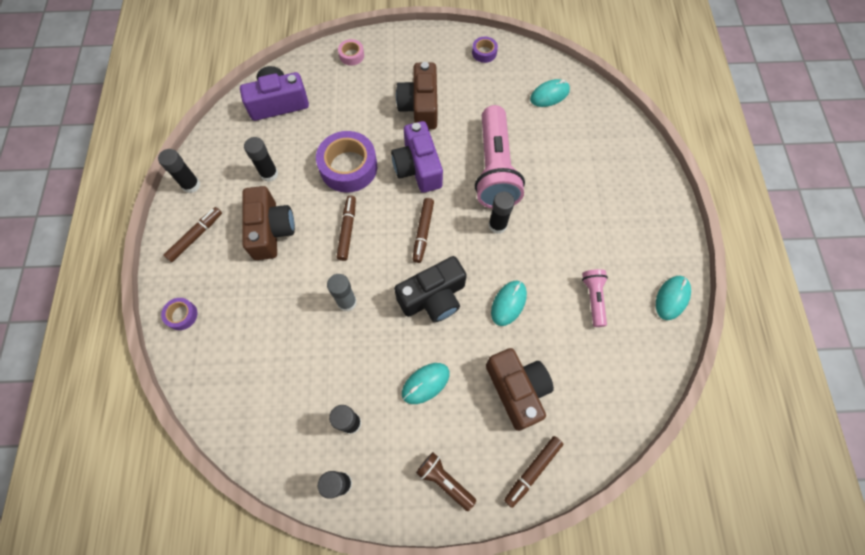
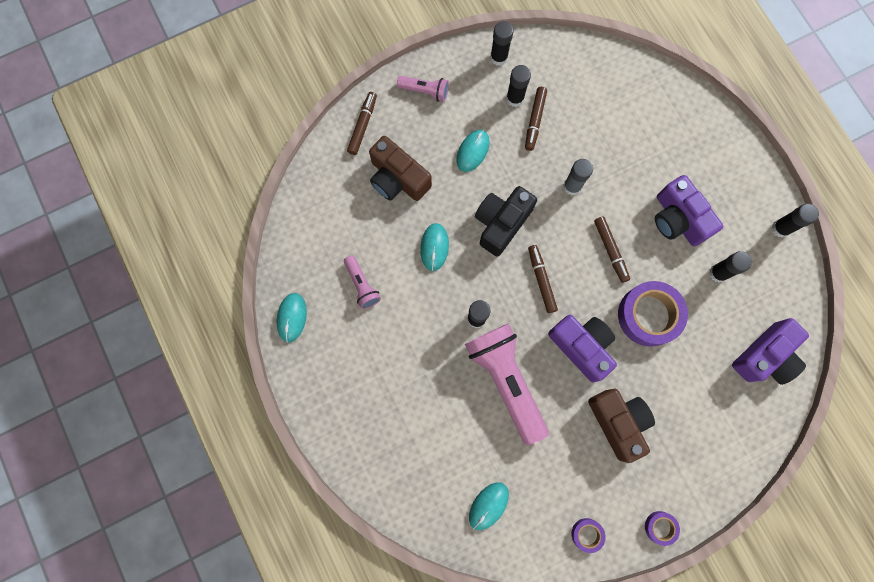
camera: 155 degrees right, 10 degrees up
purple tape [161,298,198,330] -> purple tape moved to [645,511,680,546]
brown marker [163,207,222,262] -> brown marker moved to [525,87,547,151]
brown camera [243,186,295,260] -> purple camera [655,175,723,246]
pink tape [338,39,364,66] -> none
brown flashlight [416,452,476,511] -> pink flashlight [397,76,449,102]

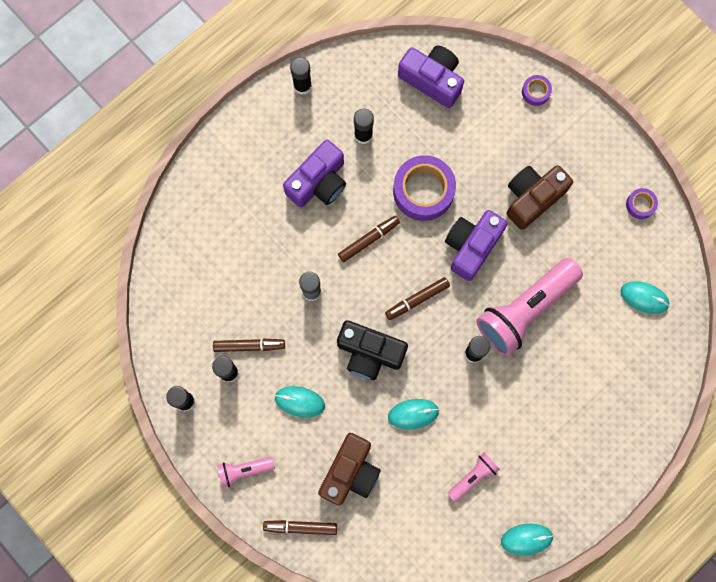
camera: 105 degrees left, 0 degrees up
pink flashlight [397,76,449,102] -> pink flashlight turned 105 degrees counterclockwise [217,457,275,488]
purple tape [645,511,680,546] -> purple tape moved to [522,75,552,106]

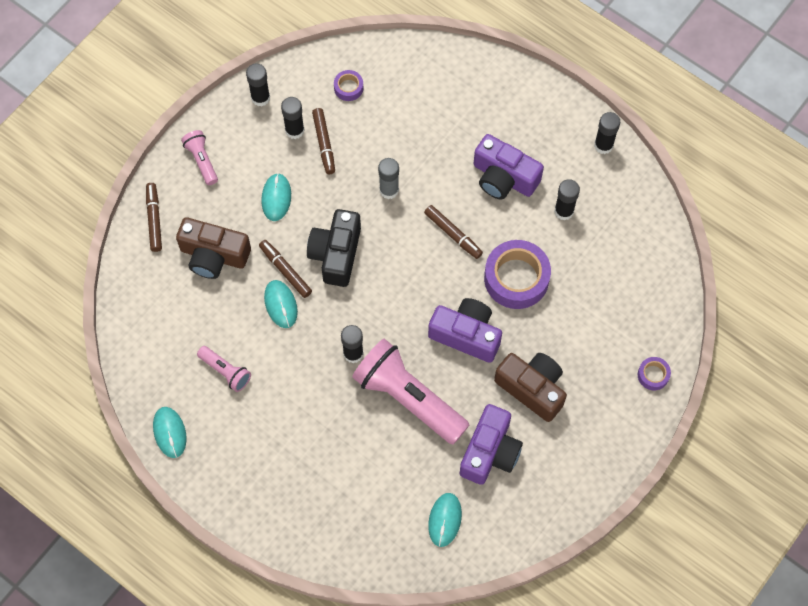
camera: 80 degrees right, 10 degrees down
brown marker [385,277,450,320] -> brown marker moved to [259,240,312,298]
purple camera [398,45,464,108] -> purple camera moved to [460,404,523,485]
purple tape [626,188,658,219] -> purple tape moved to [334,70,363,101]

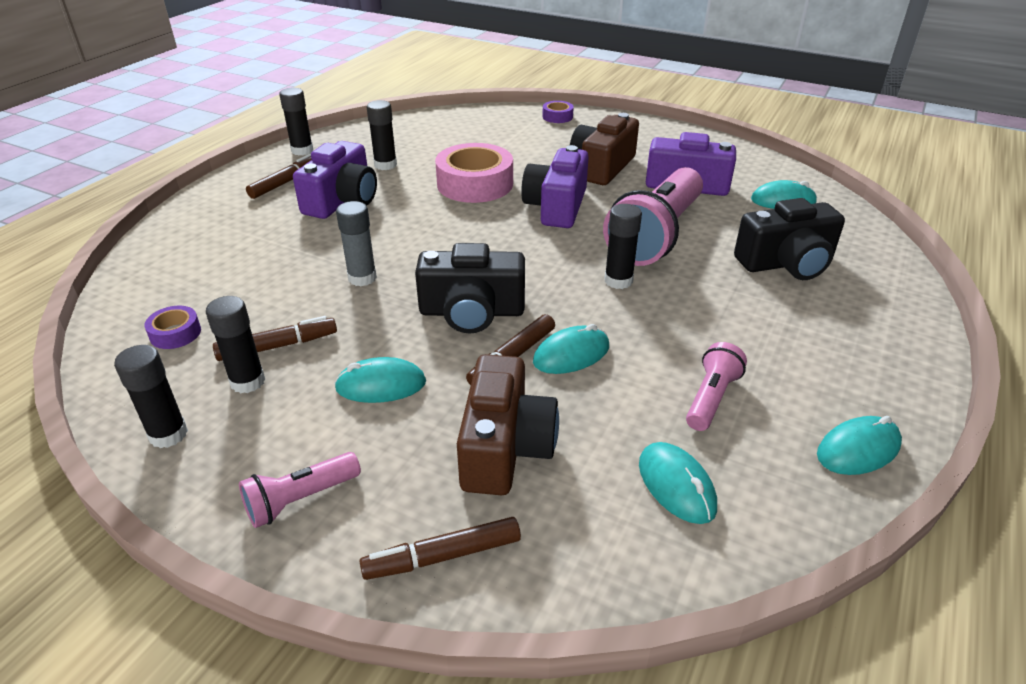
camera: 100 degrees left, 30 degrees down
brown marker [424,205,483,259] -> brown marker moved to [246,154,312,199]
purple tape [484,240,551,309] -> pink tape [435,143,513,203]
none -> turquoise mouse [639,442,717,524]
none -> black camera [734,198,845,280]

